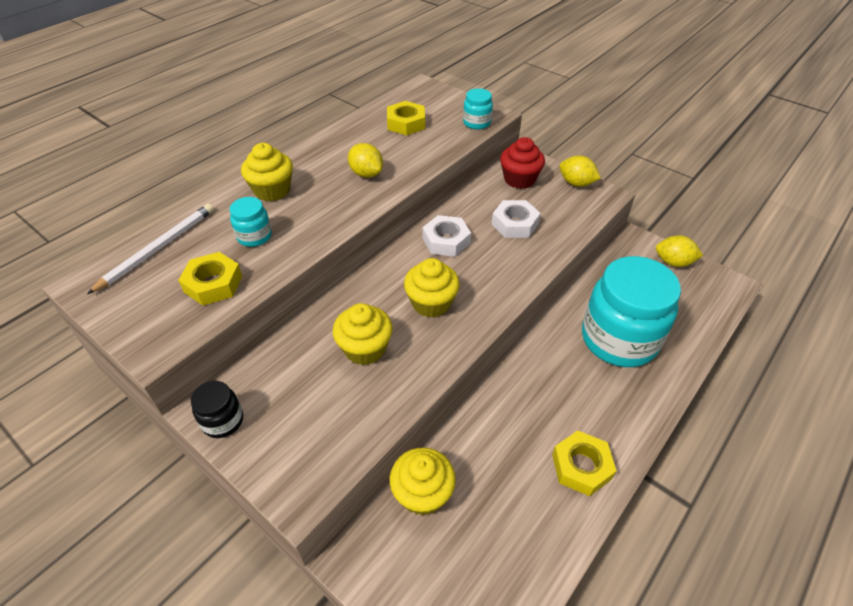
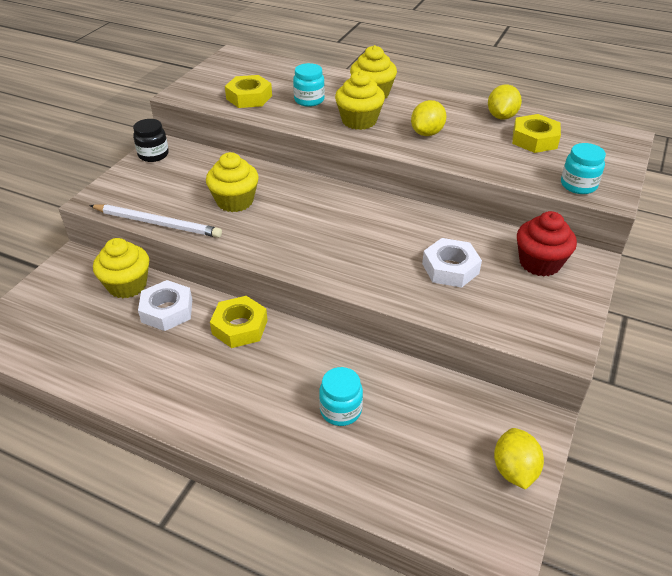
camera: 75 degrees right, 5 degrees down
white pencil [87,204,214,294] -> white pencil moved to [89,204,222,238]
yellow cupcake [404,258,460,318] -> yellow cupcake moved to [335,71,385,130]
white nut [422,215,471,257] -> white nut moved to [138,280,192,331]
yellow nut [552,431,617,496] -> yellow nut moved to [210,296,268,348]
yellow lemon [560,156,601,187] -> yellow lemon moved to [488,85,522,120]
turquoise jar [582,256,681,367] -> turquoise jar [319,367,363,426], size x0.44

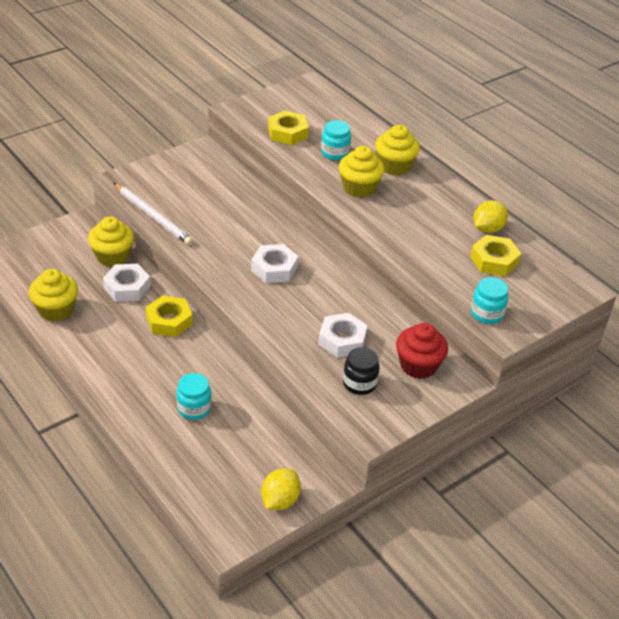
camera: 25 degrees right, 0 degrees up
black jar [133,119,169,162] -> black jar moved to [343,347,380,395]
yellow cupcake [206,152,259,212] -> yellow cupcake moved to [29,269,78,321]
yellow lemon [411,100,447,136] -> none
none -> white nut [251,244,298,283]

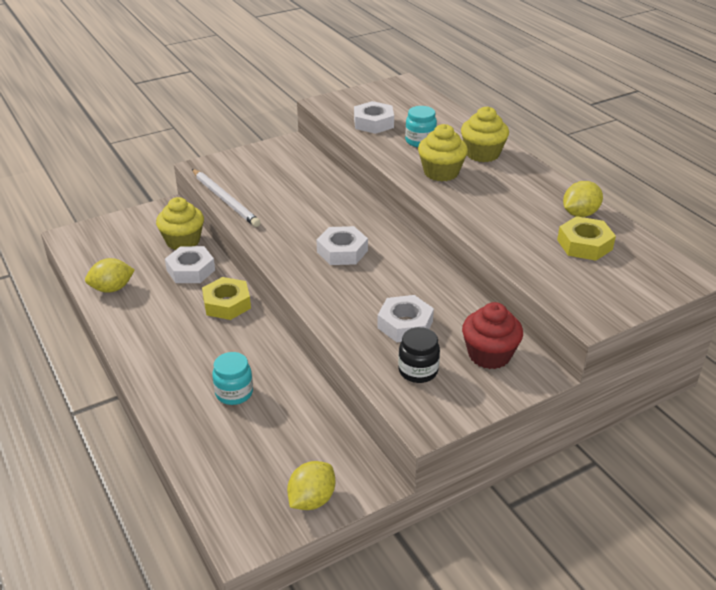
camera: 10 degrees right, 5 degrees down
yellow cupcake [29,269,78,321] -> yellow lemon [85,258,135,293]
yellow nut [268,111,309,145] -> white nut [354,101,394,134]
turquoise jar [471,277,509,324] -> none

